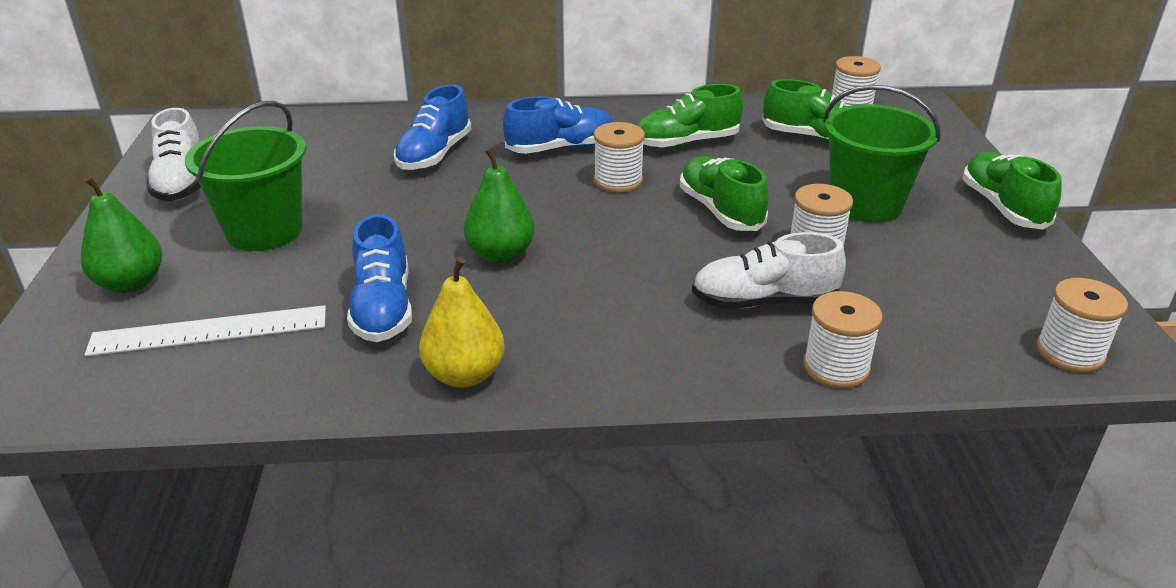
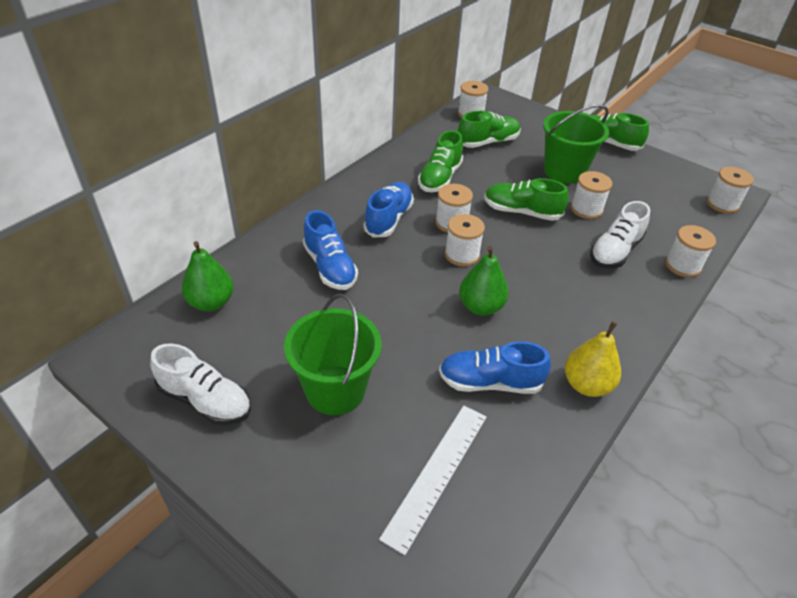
camera: 50 degrees left, 10 degrees up
green pear [81,176,162,293] -> green pear moved to [182,241,233,311]
blue shoe [347,214,412,342] -> blue shoe turned 150 degrees clockwise [439,341,551,394]
none -> white spool [445,214,485,266]

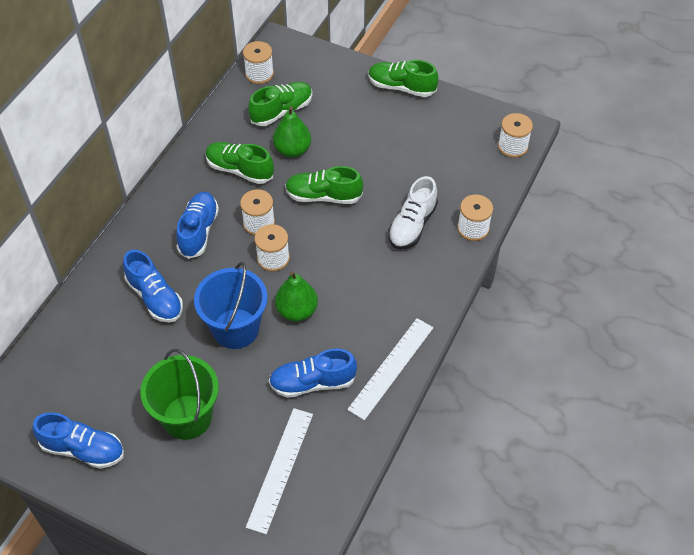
camera: 10 degrees left, 10 degrees up
white shoe [150,343,251,425] -> blue shoe [32,412,124,469]
green pear [182,241,233,311] -> green pear moved to [273,106,311,158]
green shoe [418,130,463,192] -> green shoe turned 105 degrees clockwise [205,142,274,184]
green bucket [543,104,609,184] -> none
yellow pear [565,321,621,397] -> white ruler [347,318,433,420]
white spool [571,171,612,219] -> none
none -> blue bucket [194,262,267,349]

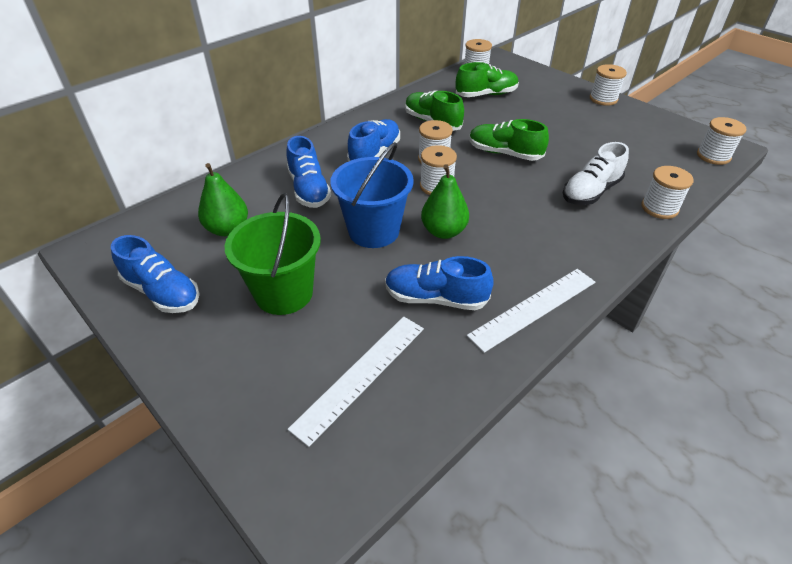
camera: 20 degrees right, 10 degrees down
green pear [273,106,311,158] -> green pear moved to [198,163,248,236]
green shoe [369,60,438,97] -> white spool [590,64,627,106]

